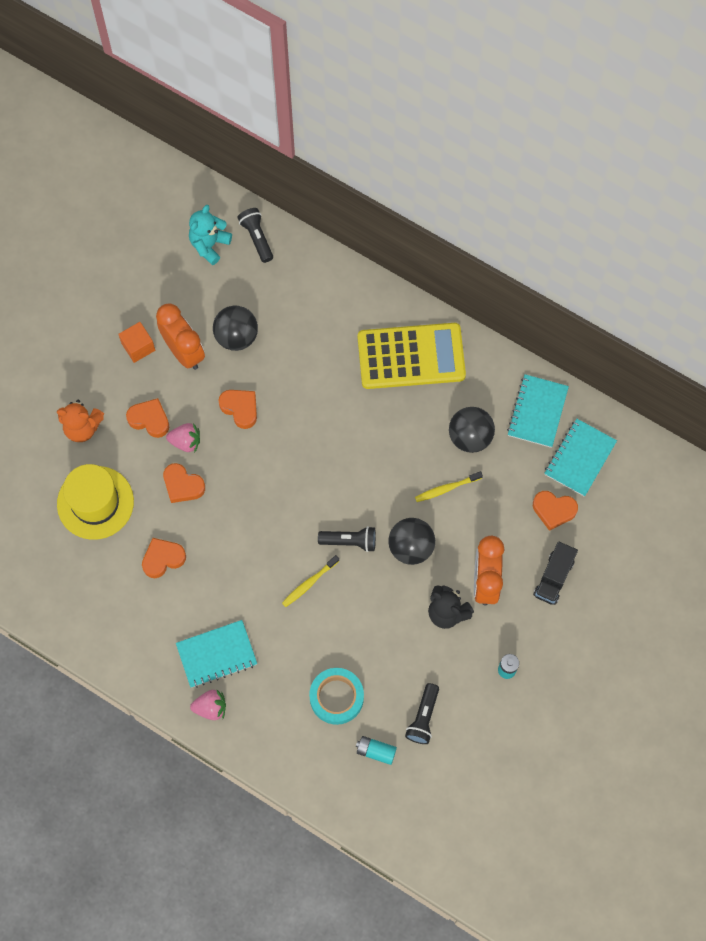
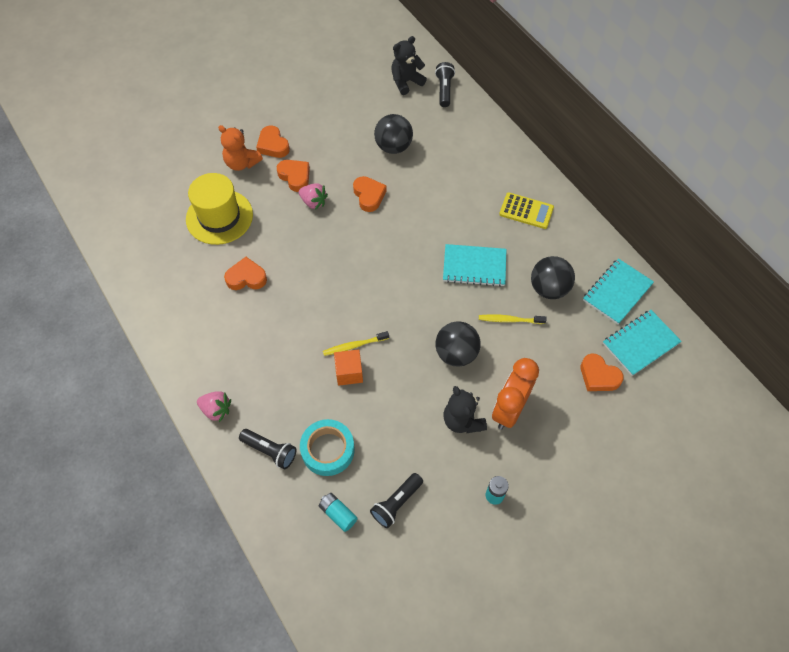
camera: 25 degrees right, 10 degrees down
orange cube [118,322,155,363] -> orange cube moved to [334,349,363,386]
orange clock [156,303,205,370] -> none
orange heart [163,463,205,503] -> orange heart moved to [256,126,290,158]
turquoise notebook [176,620,257,688] -> turquoise notebook moved to [443,244,506,287]
turquoise teddy bear [189,205,232,265] -> black teddy bear [391,36,427,95]
black flashlight [318,526,376,552] -> black flashlight moved to [239,429,296,469]
yellow calculator [358,323,466,389] -> yellow calculator [499,193,554,229], size x0.54
black truck [533,541,578,605] -> none

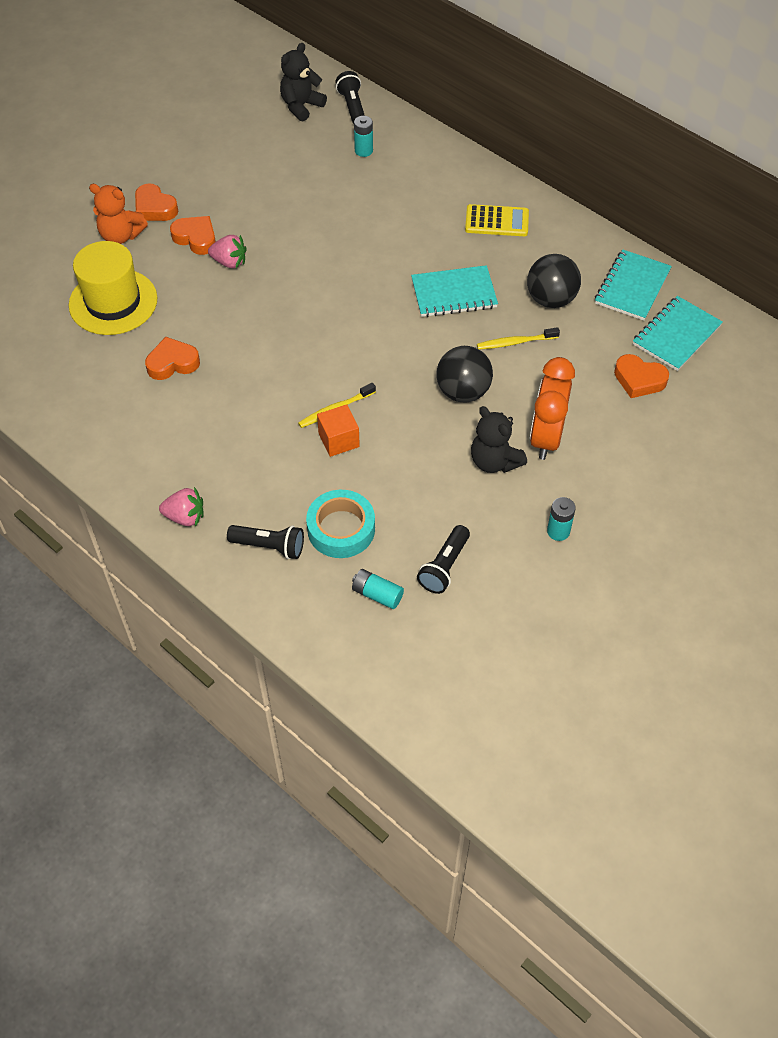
camera: 15 degrees left, 5 degrees down
orange heart [353,176,386,212] -> none
black ball [374,114,413,154] -> none
none -> turquoise battery [354,116,373,157]

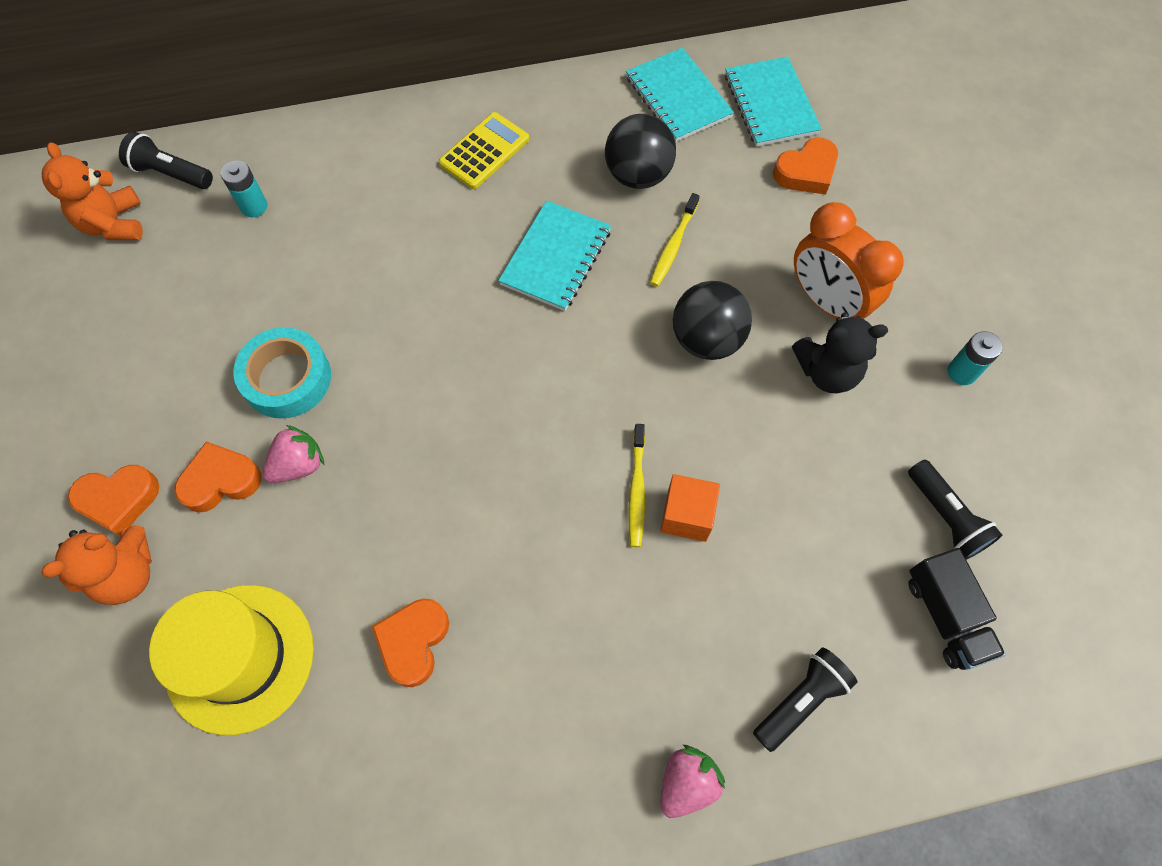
camera: 55 degrees left, 10 degrees up
black teddy bear [280,43,327,121] -> orange teddy bear [42,143,143,240]
turquoise tape [306,490,375,558] -> turquoise tape moved to [233,327,331,419]
turquoise battery [352,569,404,609] -> black truck [908,548,1006,670]

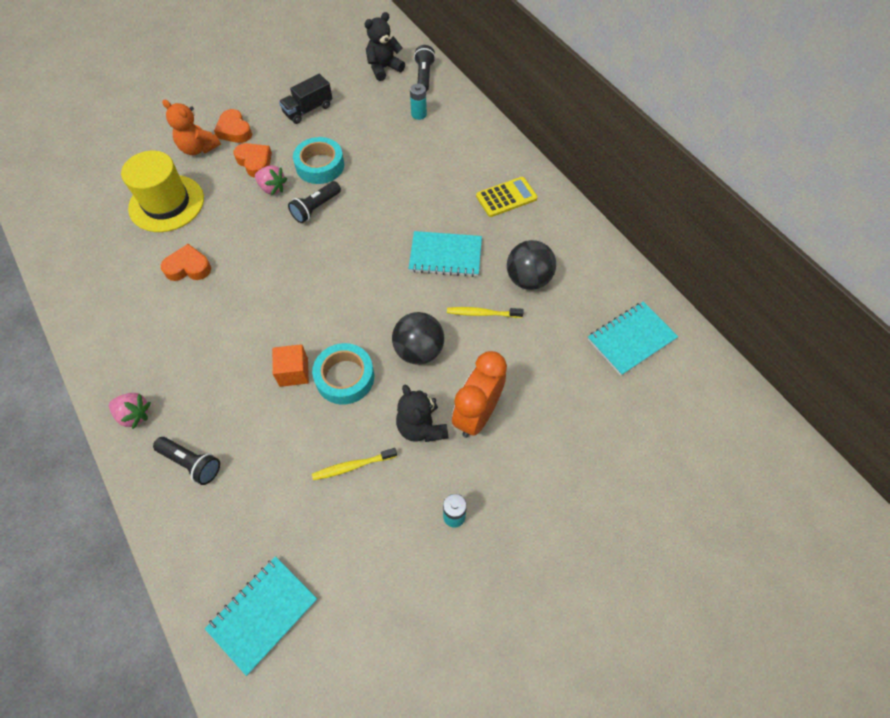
camera: 70 degrees right, 5 degrees down
orange teddy bear [42,143,143,240] -> black teddy bear [364,12,405,81]
yellow calculator [439,112,529,189] -> yellow calculator turned 45 degrees counterclockwise [476,177,538,217]
turquoise notebook [626,48,734,142] -> turquoise notebook moved to [205,556,317,676]
yellow toothbrush [629,424,645,547] -> yellow toothbrush moved to [312,448,397,480]
orange heart [773,137,838,195] -> none
black flashlight [908,460,1002,560] -> black flashlight moved to [288,181,341,223]
black truck [908,548,1006,670] -> black truck moved to [279,74,332,124]
none -> turquoise tape [312,343,374,405]

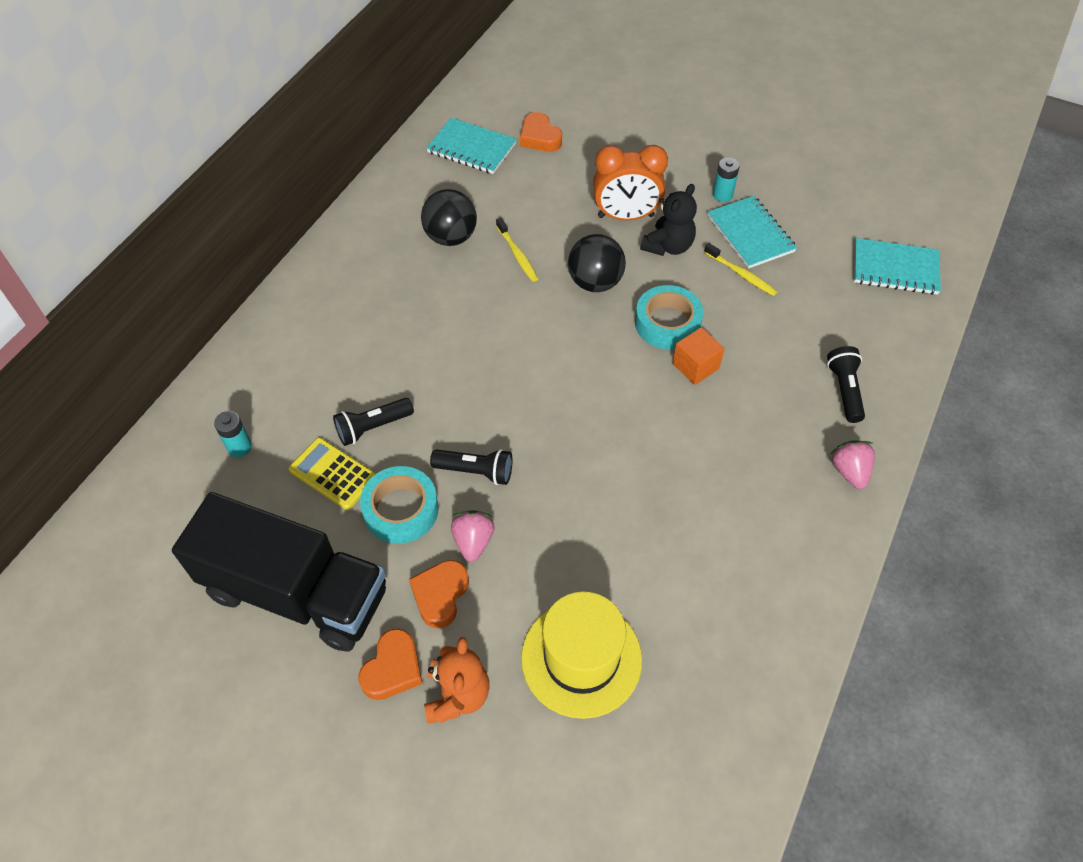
camera: 120 degrees left, 5 degrees down
orange heart [161,244,211,281] -> orange heart moved to [520,112,562,152]
black truck [279,74,332,124] -> black truck [172,492,386,652], size x2.14
black teddy bear [364,12,405,81] -> none
turquoise notebook [409,231,482,277] -> turquoise notebook moved to [708,196,797,268]
black flashlight [414,45,436,92] -> black flashlight moved to [333,398,414,446]
yellow calculator [476,177,538,217] -> yellow calculator moved to [289,438,376,510]

